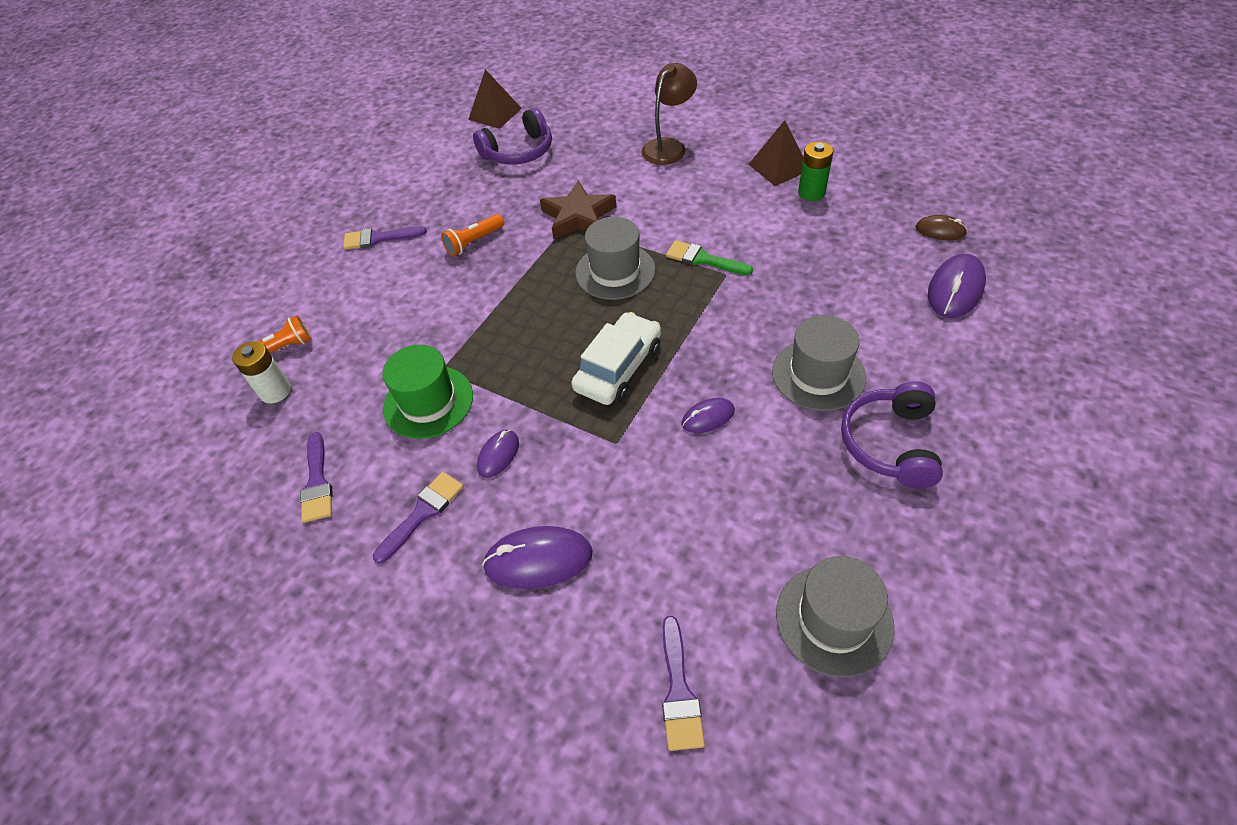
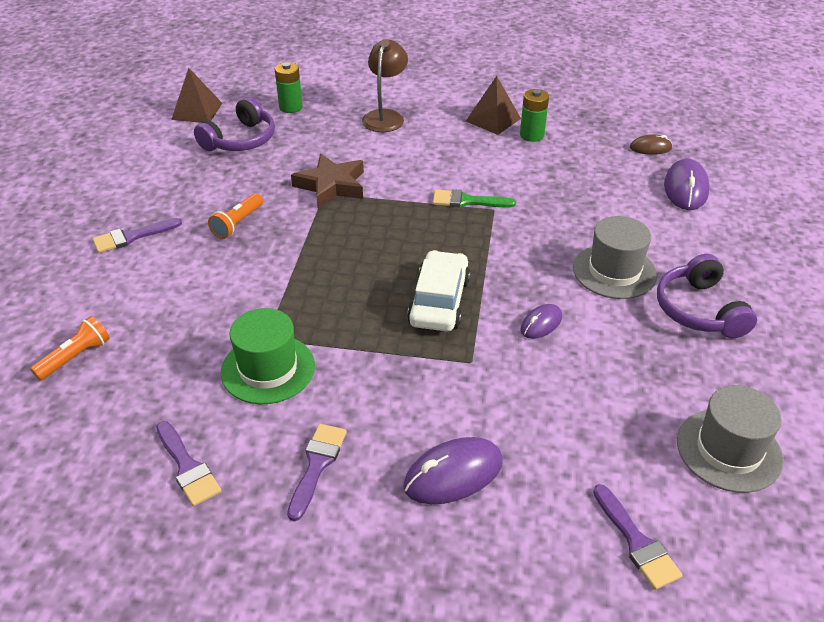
camera: 25 degrees left, 10 degrees down
white battery [232,341,291,403] -> none
purple mouse [477,430,519,478] -> none
grey hat [575,217,655,300] -> none
none -> green battery [275,62,303,113]

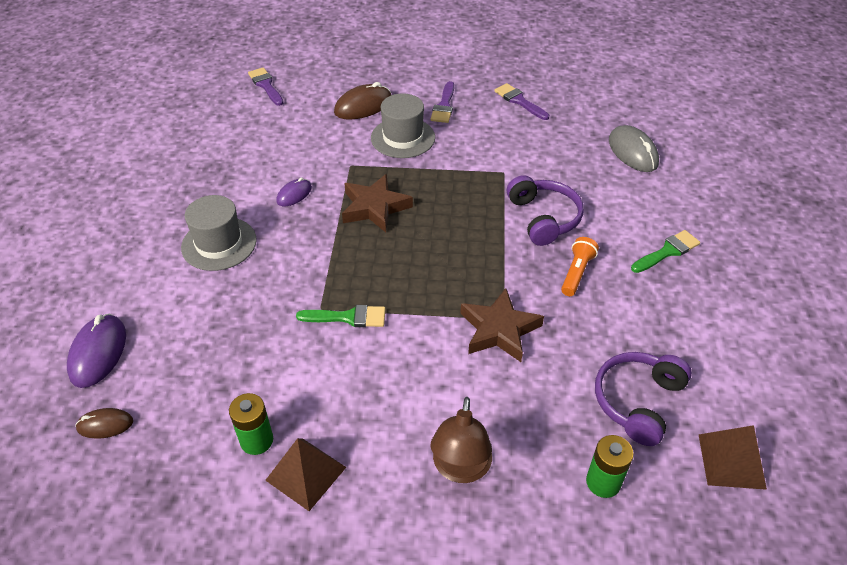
camera: 175 degrees right, 5 degrees up
orange flashlight [30,316,110,381] -> grey mouse [609,125,659,172]
purple brush [93,218,182,253] -> green brush [631,230,700,273]
green hat [221,308,315,404] -> none
purple mouse [403,437,503,504] -> brown mouse [334,82,391,120]
white car [407,250,470,332] -> brown star [342,174,413,232]
purple headphones [657,254,757,338] -> purple headphones moved to [507,175,584,246]
grey hat [677,385,783,493] -> grey hat moved to [371,93,435,158]

